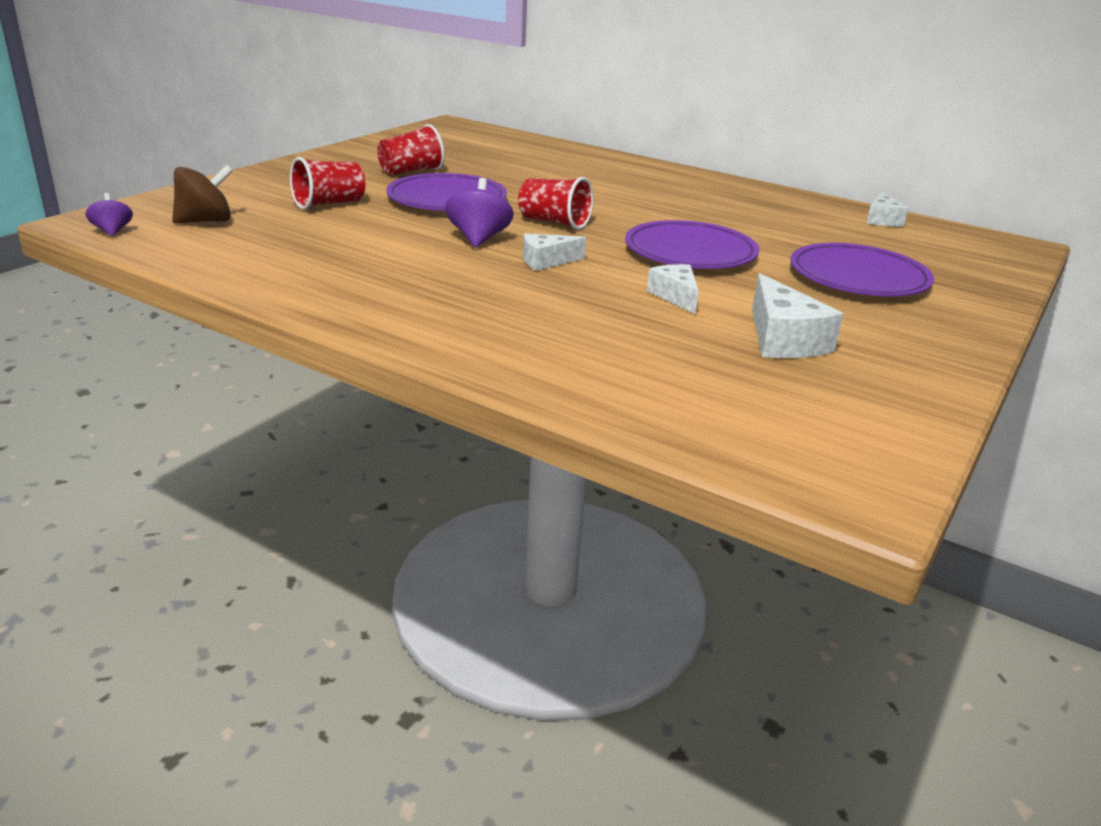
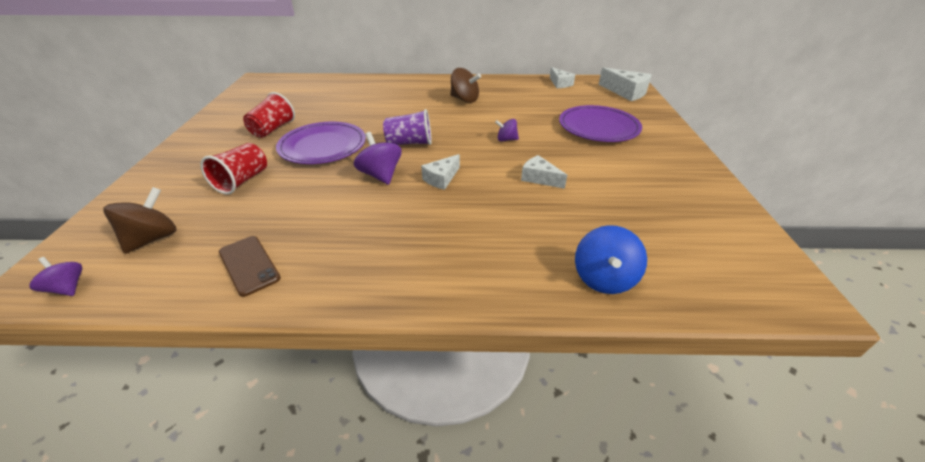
camera: 30 degrees left, 10 degrees up
red cup [518,177,593,230] -> purple cup [383,109,432,145]
purple plate [625,220,759,269] -> purple spinning top [495,119,519,142]
white cheese [752,273,843,358] -> white cheese moved to [599,67,652,101]
none -> brown phone [219,236,281,297]
none -> brown spinning top [450,68,481,103]
none -> blue spinning top [575,225,647,294]

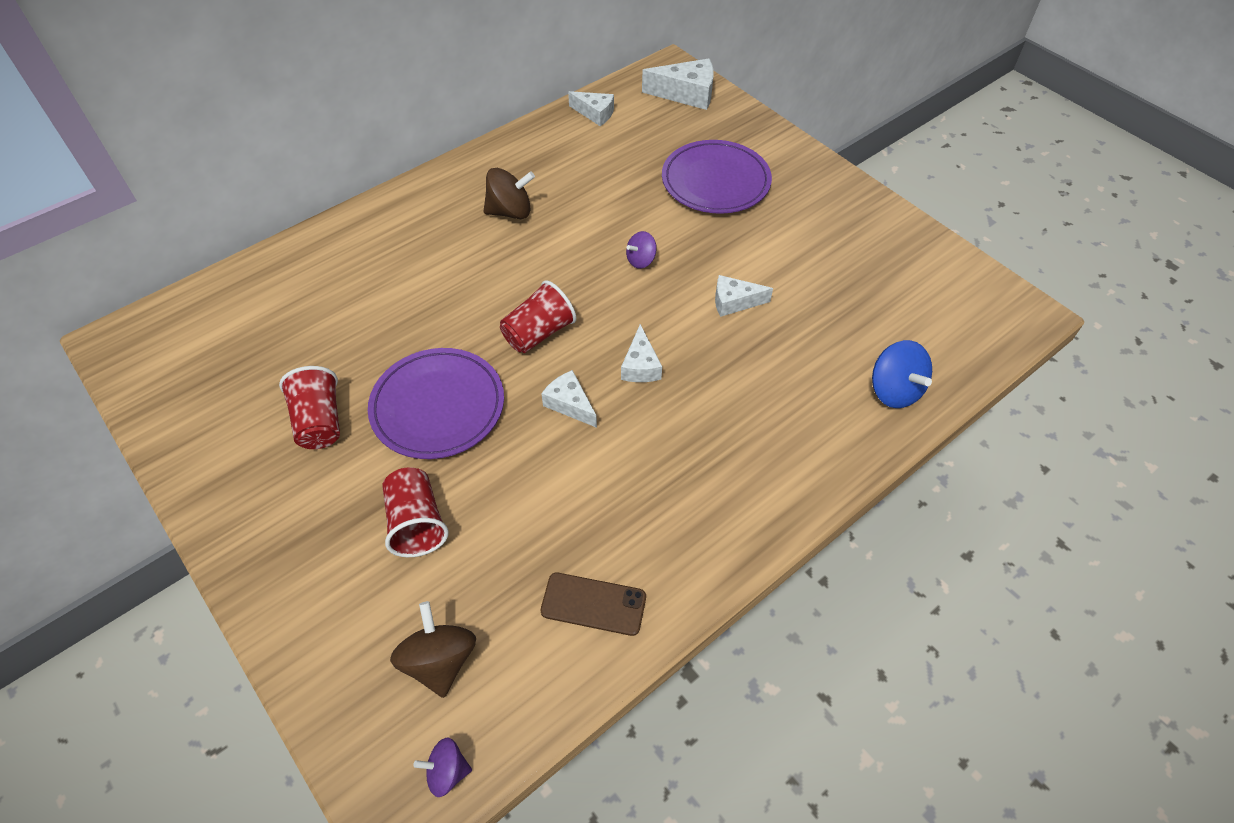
camera: 40 degrees left, 15 degrees up
purple spinning top [354,132,402,185] -> white cheese [541,370,597,428]
purple cup [383,109,432,145] -> red cup [500,280,576,353]

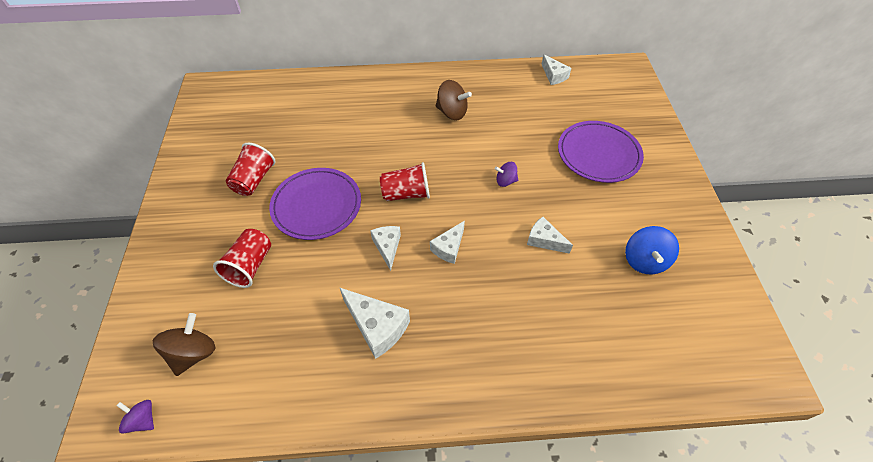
camera: 35 degrees right, 0 degrees up
brown phone [541,572,646,636] -> none
white cheese [642,58,714,110] -> white cheese moved to [339,287,410,359]
blue spinning top [872,340,932,408] -> blue spinning top moved to [625,226,679,274]

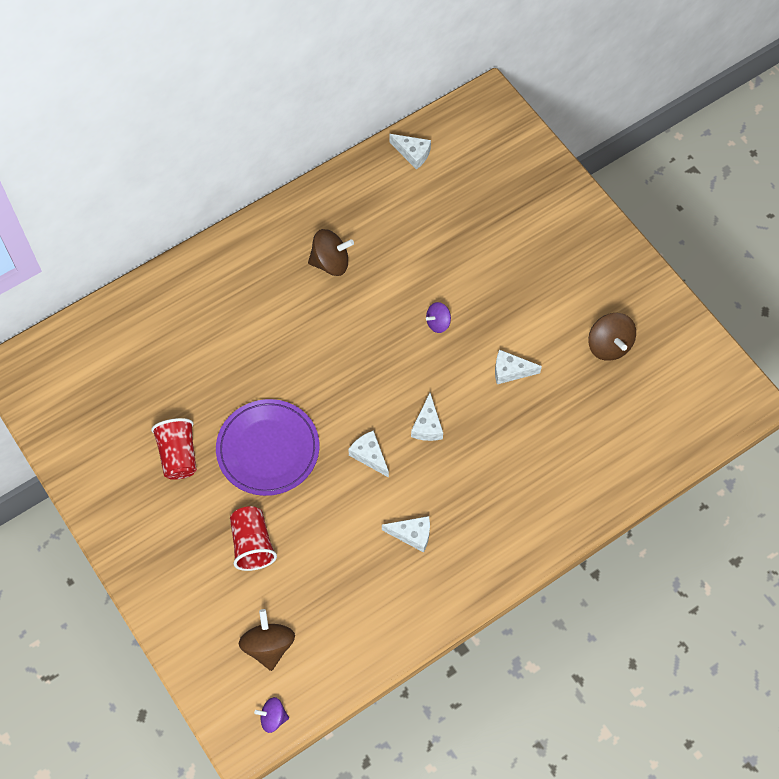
camera: 30 degrees left, 10 degrees up
white cheese [339,287,410,359] -> white cheese [382,516,430,553], size x0.64
red cup [380,162,430,201] -> none
purple plate [558,121,644,183] -> none
blue spinning top [625,226,679,274] -> brown spinning top [588,313,636,361]

